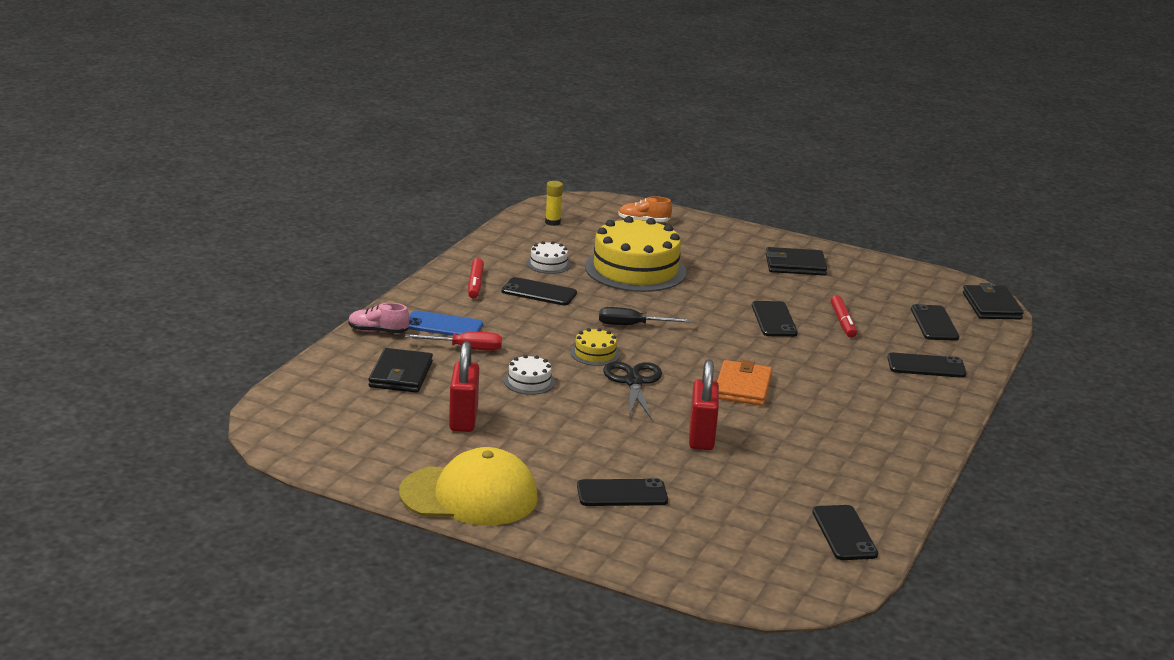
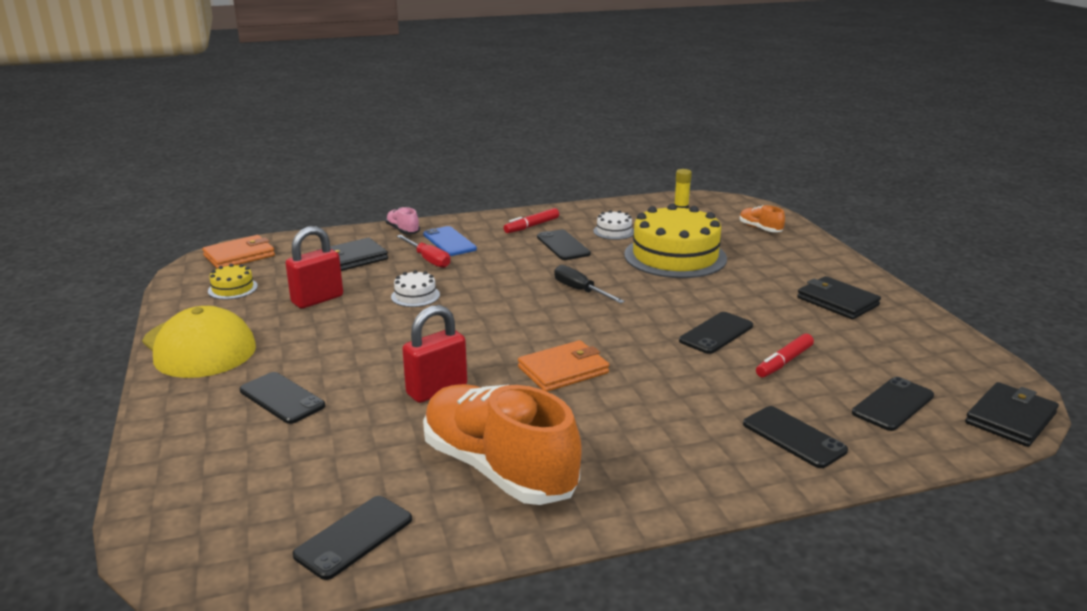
camera: 50 degrees right, 0 degrees up
yellow cake [571,328,620,366] -> yellow cake moved to [208,264,258,300]
black scissors [603,362,662,420] -> none
none -> orange wallet [202,235,275,269]
none -> orange shoe [423,384,582,505]

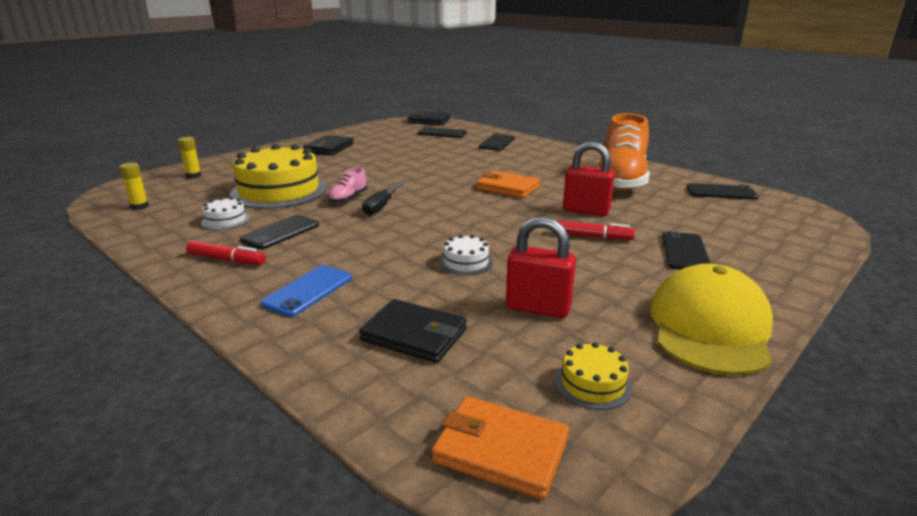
camera: 120 degrees left, 0 degrees up
pink shoe [385,207,420,234] -> pink shoe moved to [328,168,367,204]
red screwdriver [397,235,450,268] -> none
black phone [679,312,753,354] -> none
orange shoe [739,205,785,232] -> yellow glue stick [178,137,201,178]
red marker [756,333,814,377] -> red marker moved to [553,221,635,240]

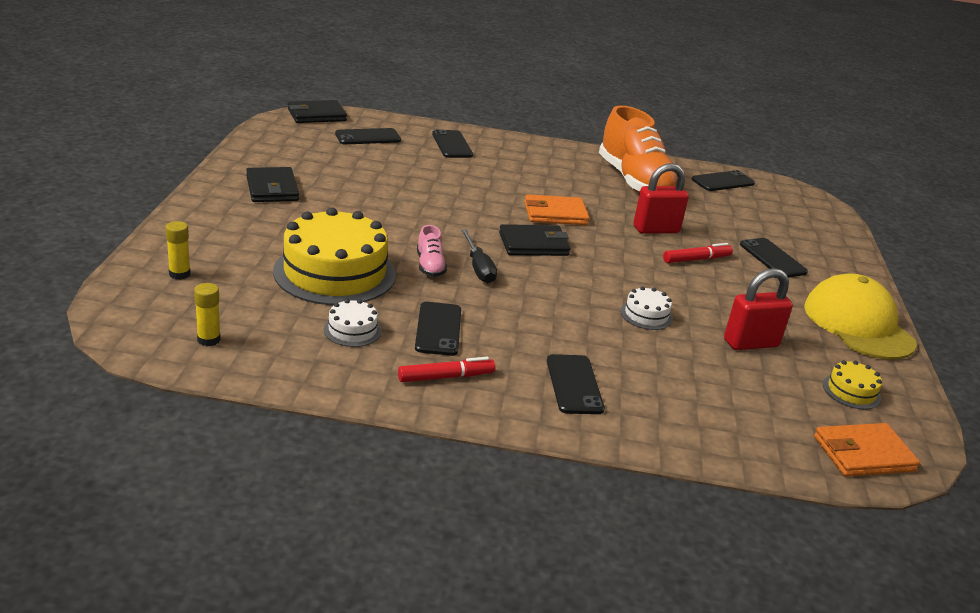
camera: 40 degrees left, 5 degrees up
blue phone [261,265,352,317] -> black phone [547,354,605,414]
black wallet [359,299,467,363] -> black wallet moved to [499,224,571,256]

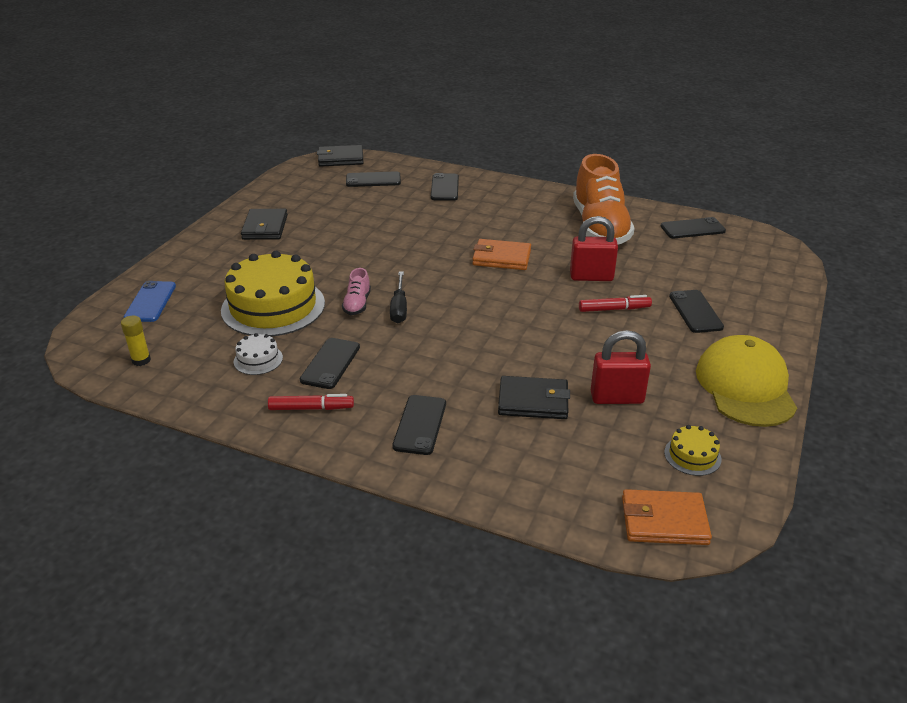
camera: 20 degrees right, 5 degrees up
yellow glue stick [165,221,191,280] -> blue phone [124,281,176,322]
black wallet [499,224,571,256] -> black wallet moved to [498,376,570,419]
white cake [620,286,673,330] -> none

